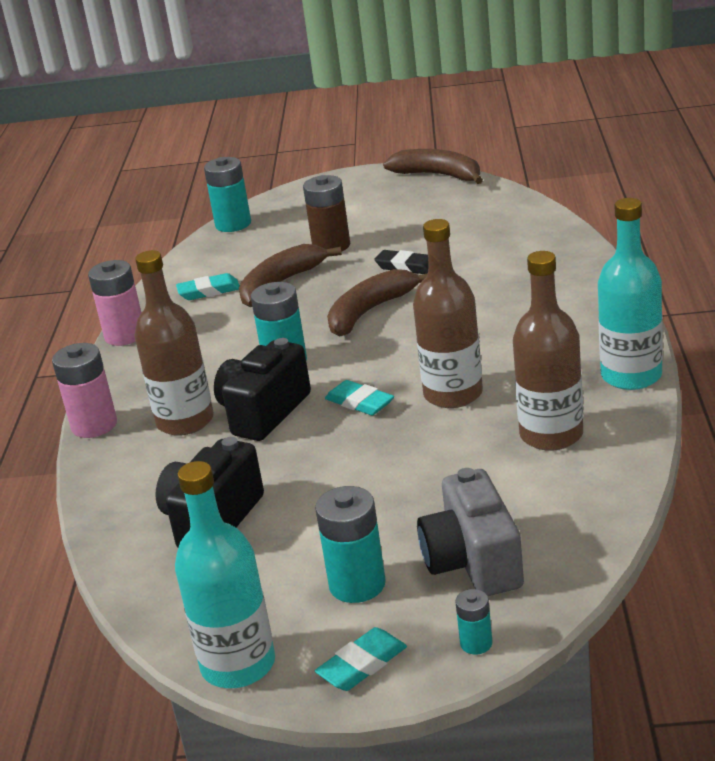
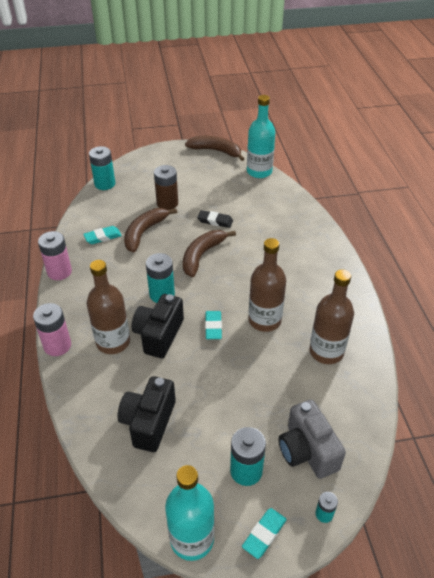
camera: 15 degrees left, 15 degrees up
turquoise eraser [325,380,394,415] -> turquoise eraser turned 60 degrees clockwise [205,311,222,339]
turquoise bottle [598,198,663,390] -> turquoise bottle moved to [247,95,275,178]

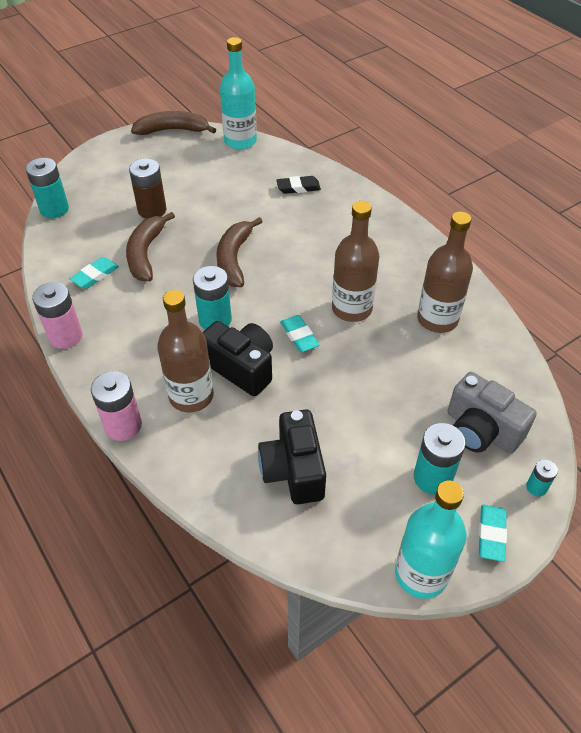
camera: 25 degrees left, 5 degrees up
black camera [131,294,184,358] -> black camera turned 135 degrees clockwise [202,321,273,396]
black eraser [197,210,233,228] -> black eraser moved to [276,176,321,194]

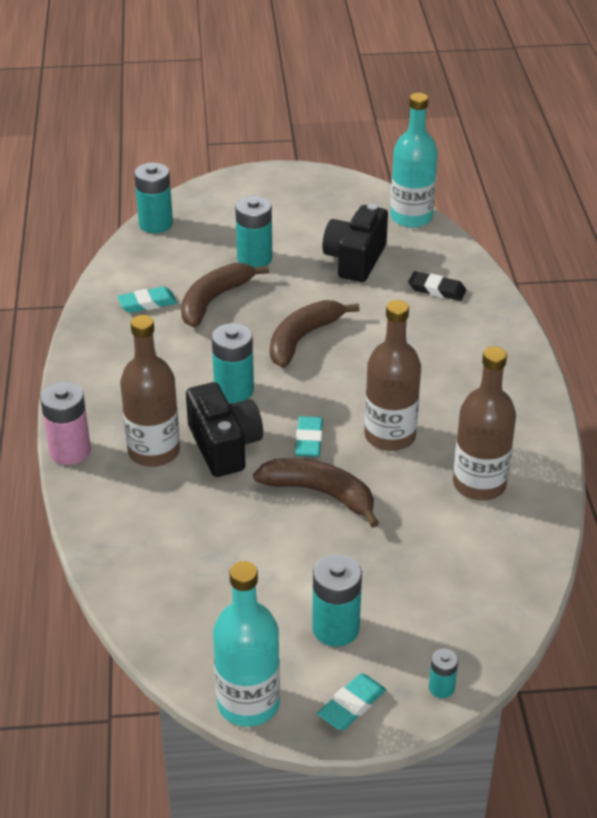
camera: 30 degrees right, 10 degrees down
pink battery [32,282,83,349] -> none
brown battery [129,158,166,219] -> turquoise battery [235,196,272,268]
brown banana [131,111,216,135] -> brown banana moved to [253,458,379,528]
black camera [258,409,326,504] -> black camera moved to [322,204,388,282]
grey camera [447,372,537,454] -> none

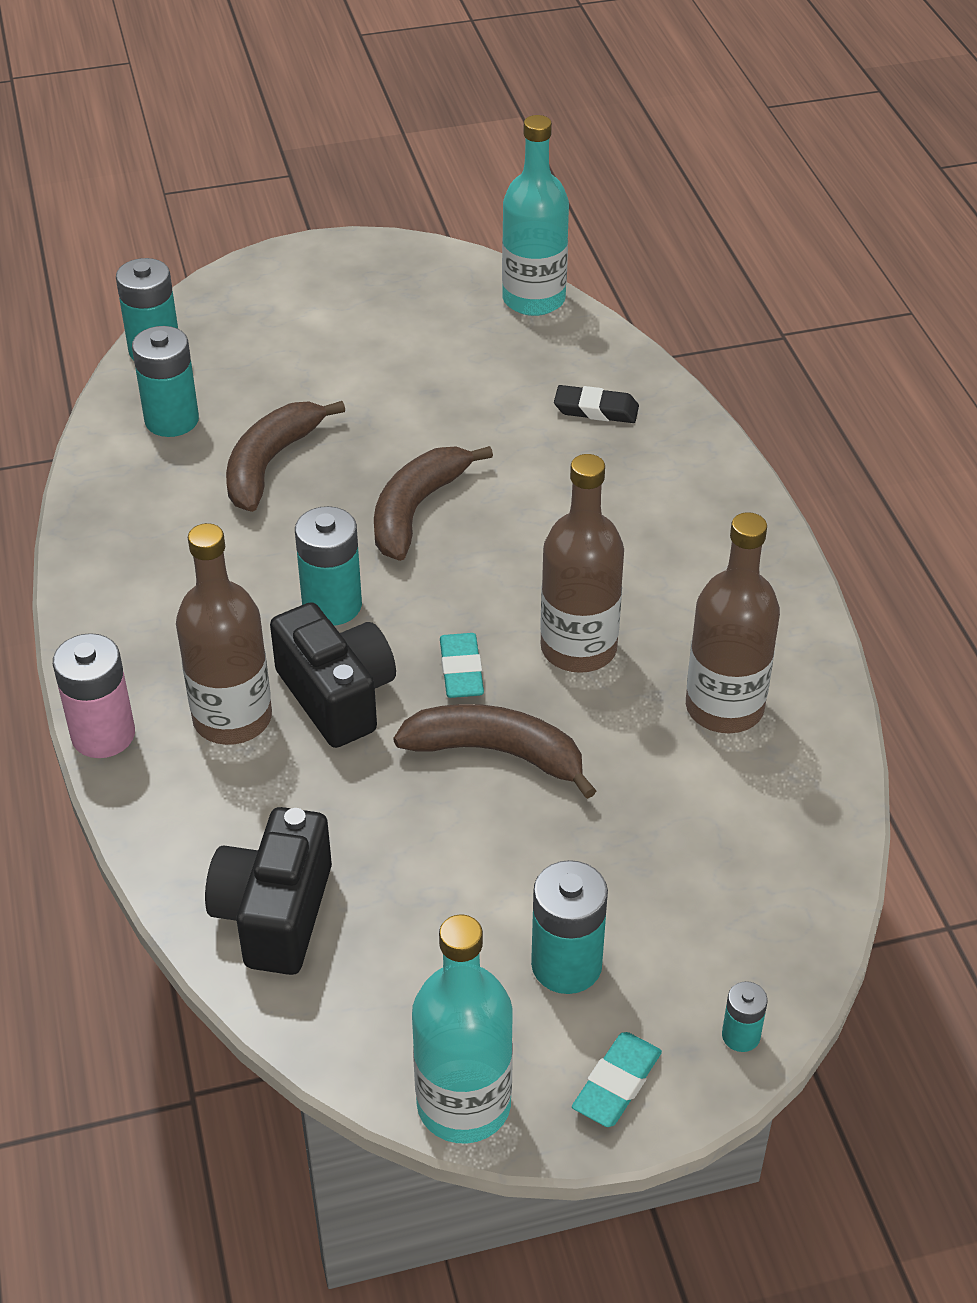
camera: 10 degrees left, 5 degrees up
turquoise eraser [117,286,177,313] -> none
turquoise battery [235,196,272,268] -> turquoise battery moved to [132,326,199,437]
black camera [322,204,388,282] -> black camera moved to [205,807,332,975]

